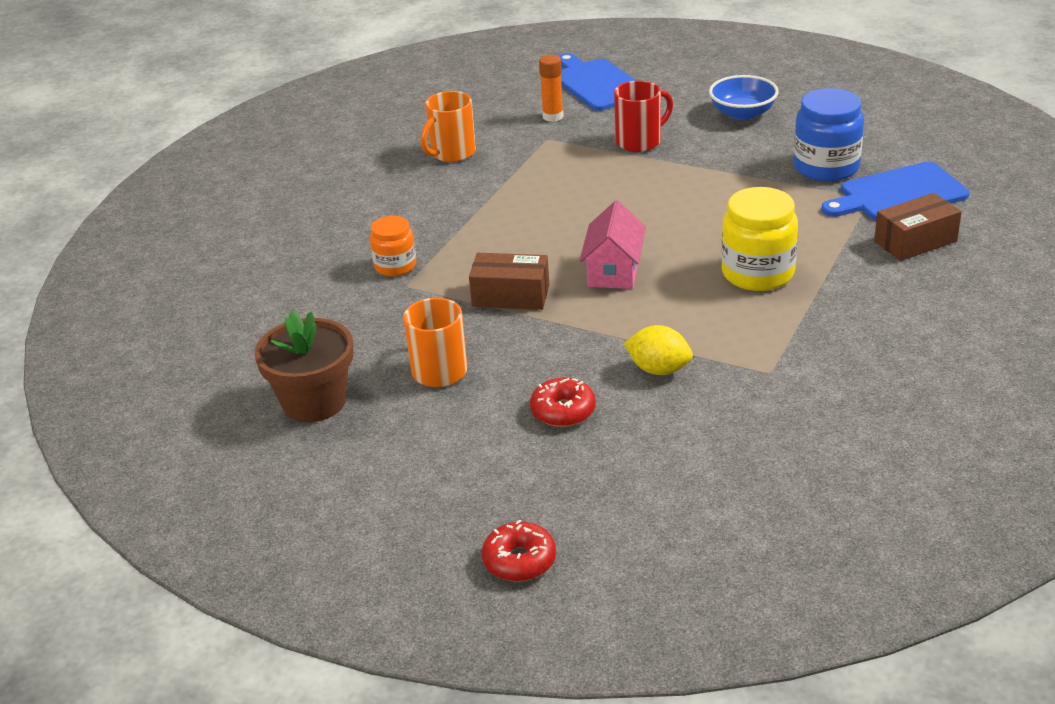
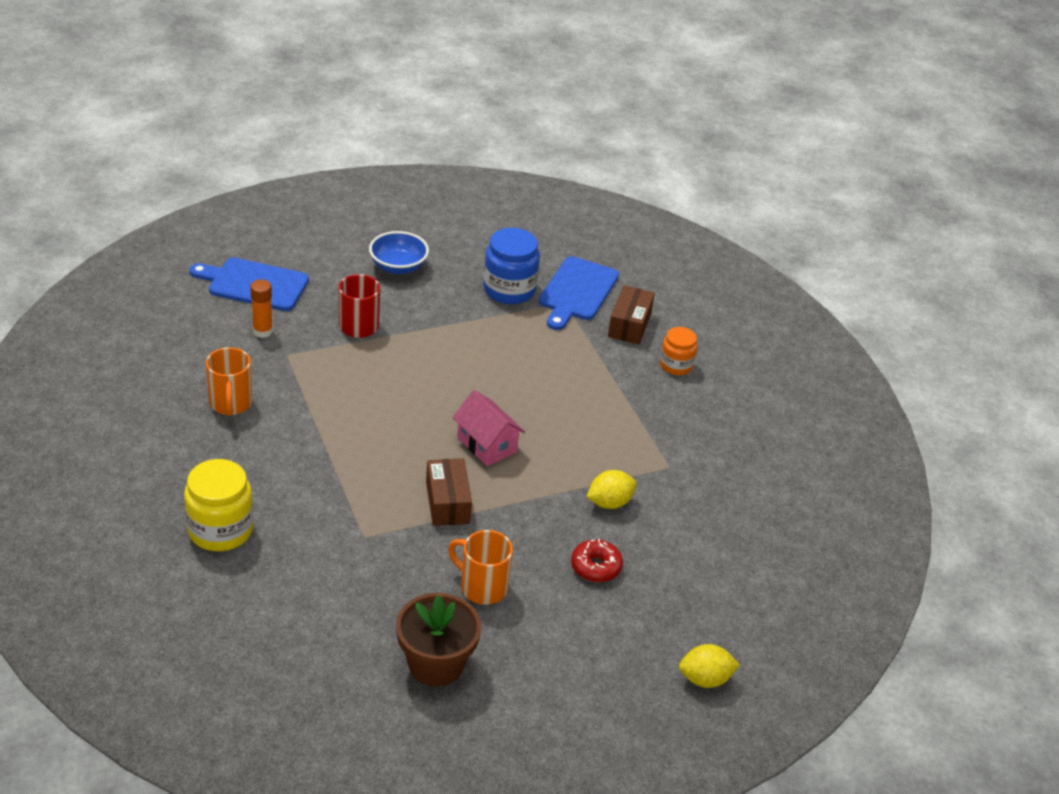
camera: 55 degrees left, 5 degrees up
orange jar [370,216,416,277] -> orange jar moved to [660,327,697,375]
brown box [469,253,549,310] -> brown box turned 60 degrees counterclockwise [426,458,472,526]
red donut [482,519,556,582] -> yellow lemon [679,644,740,688]
yellow jar [721,187,798,291] -> yellow jar moved to [184,459,253,551]

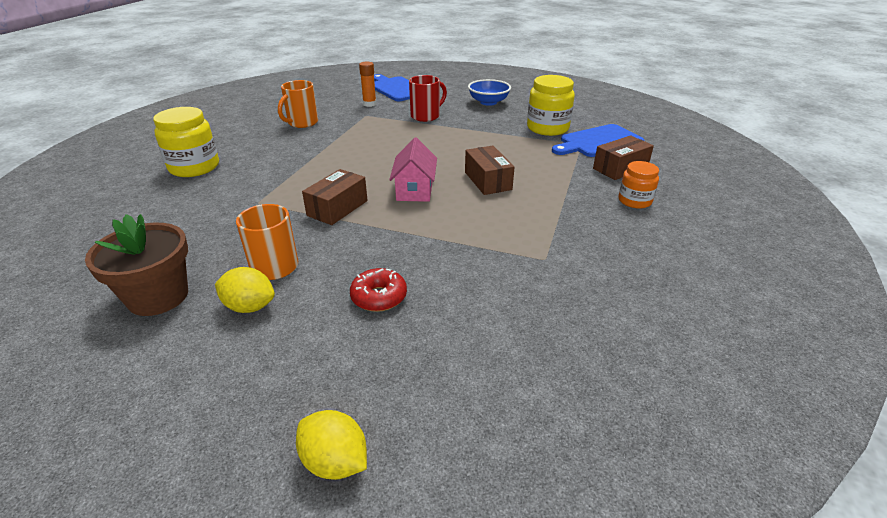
camera: 45 degrees right, 5 degrees down
blue jar [483,228,540,304] -> yellow jar [527,75,575,136]
yellow lemon [586,470,637,509] -> yellow lemon moved to [215,267,275,313]
none -> brown box [465,146,515,195]

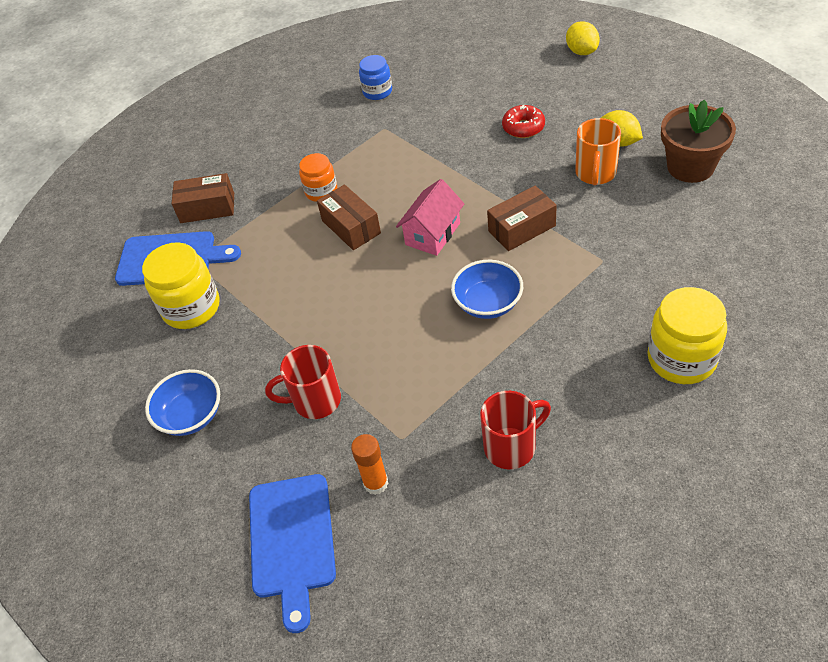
camera: 145 degrees left, 15 degrees up
orange mug [278,80,318,128] -> red mug [480,391,551,469]
brown box [465,146,515,195] -> brown box turned 45 degrees counterclockwise [317,184,381,250]
orange jar [618,161,659,209] -> orange jar moved to [299,153,337,202]
none -> blue jar [359,55,392,100]
none -> blue bowl [451,260,523,319]

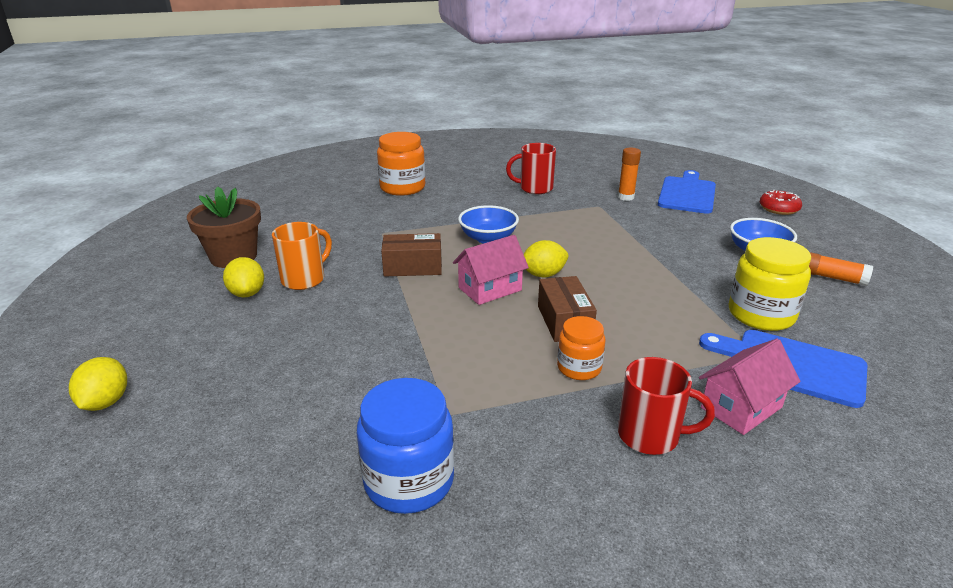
camera: 160 degrees left, 20 degrees down
brown box [171,173,234,223] -> pink house [699,339,800,435]
red mug [265,345,341,419] -> red mug moved to [618,357,715,455]
blue jar [359,55,392,100] -> blue jar [357,378,454,514], size x1.64
red donut [502,105,545,138] -> red donut moved to [760,189,802,215]
yellow jar [648,287,727,384] -> orange jar [377,132,425,196]
none -> yellow lemon [524,240,568,277]
none -> orange glue stick [809,252,873,286]

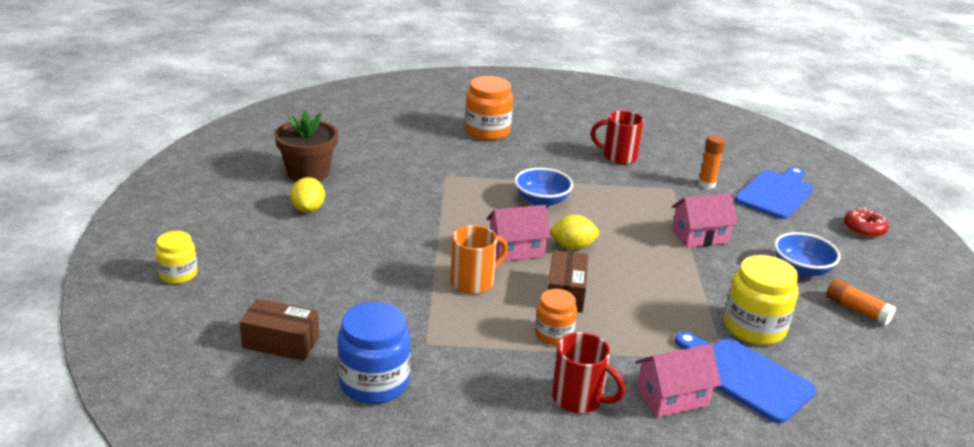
camera: 15 degrees right, 0 degrees up
yellow lemon [69,357,127,411] -> yellow jar [155,231,198,284]
orange mug [272,222,332,290] -> orange mug moved to [451,225,508,294]
brown box [381,233,442,277] -> brown box moved to [240,299,319,361]
none -> pink house [671,193,738,248]

